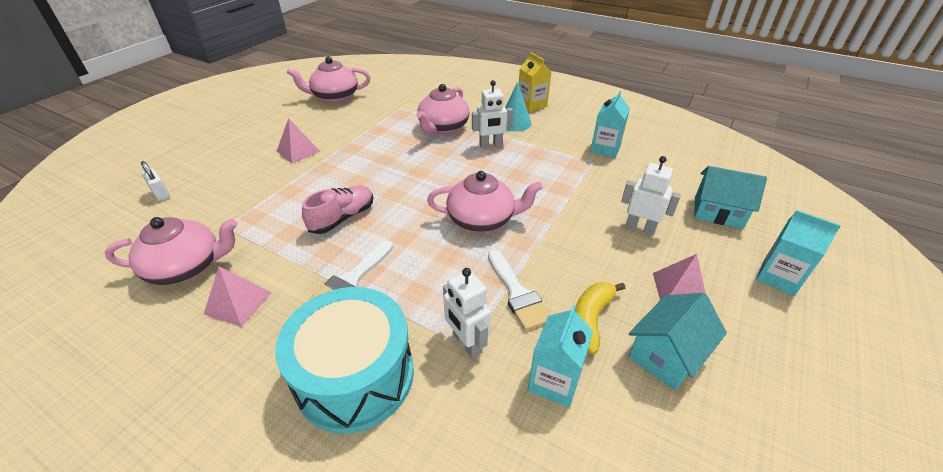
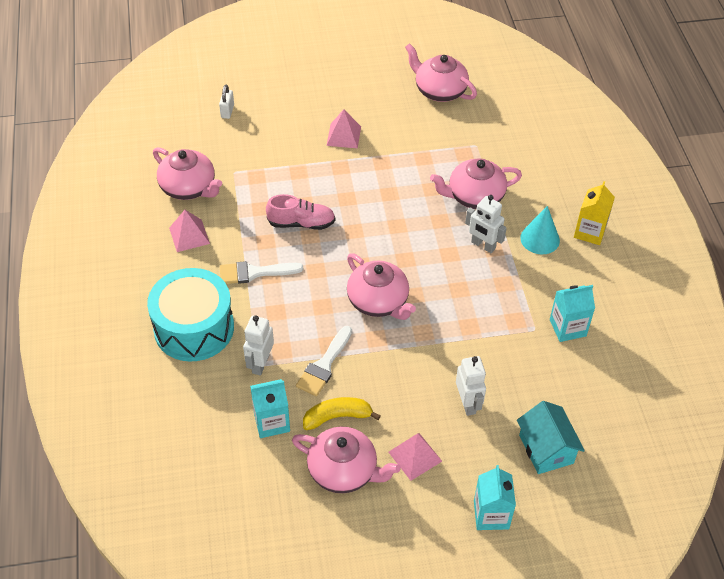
camera: 50 degrees right, 10 degrees up
turquoise house [628,293,727,391] -> pink teapot [292,427,401,493]

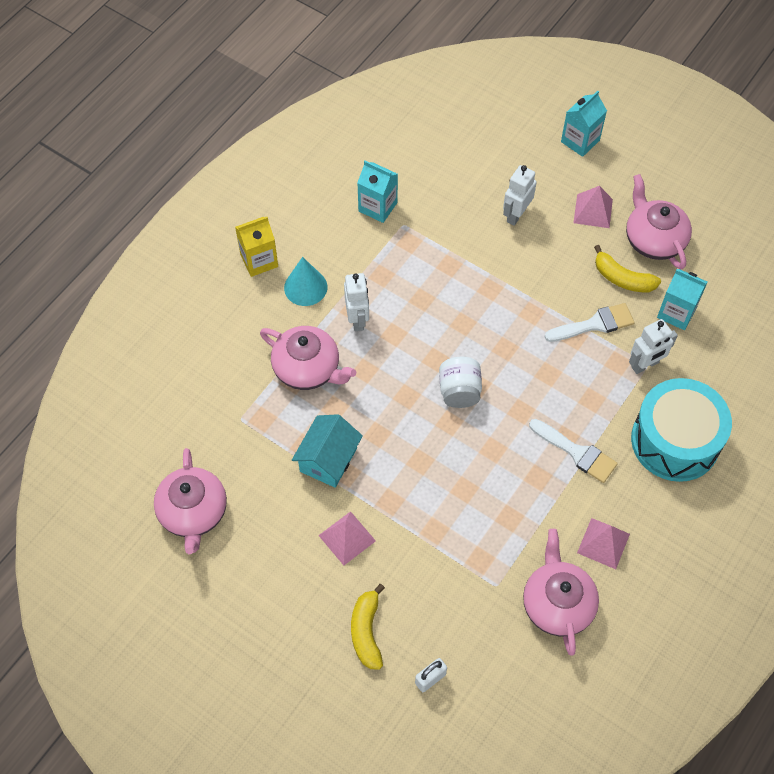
camera: 135 degrees left, 10 degrees up
pink shoe [266,194,335,230] -> none
pink teapot [347,253,416,320] -> none
turquoise house [517,401,585,474] -> turquoise house moved to [292,414,363,488]
none -> yellow banana [351,584,385,670]
none -> white jar [439,357,482,408]

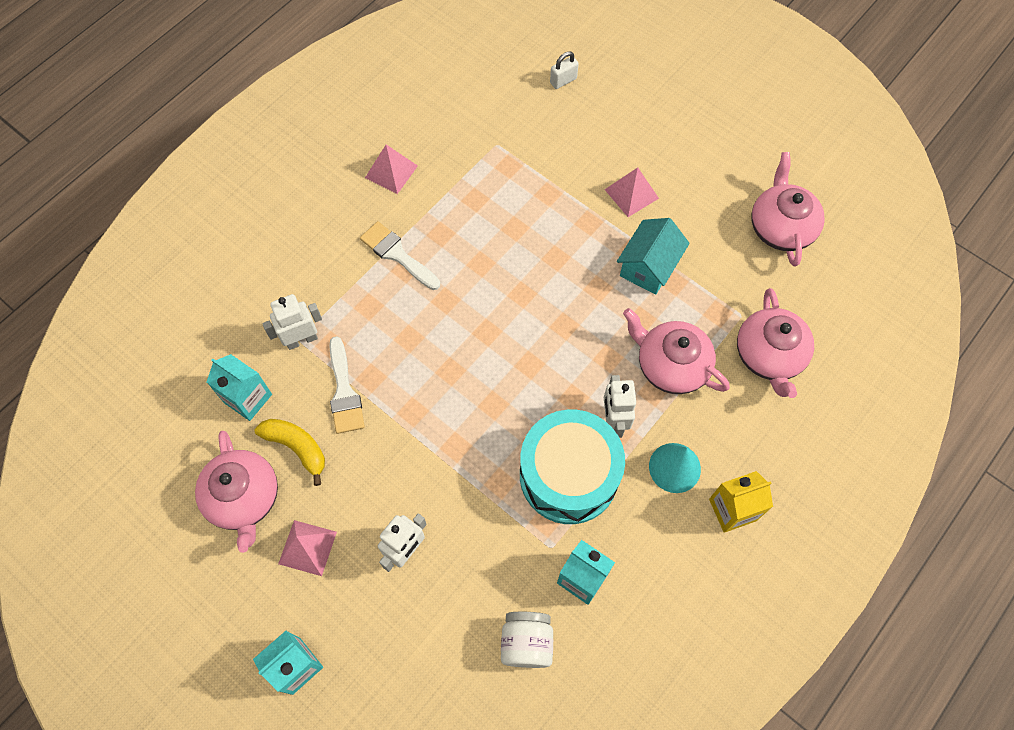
camera: 175 degrees left, 5 degrees up
yellow banana [351,584,385,670] -> none
white jar [439,357,482,408] -> white jar moved to [501,612,553,668]
pink teapot [523,529,599,656] -> pink teapot moved to [737,288,814,398]
white brush [545,303,635,342] -> white brush turned 90 degrees counterclockwise [329,336,365,434]
turquoise drum [631,378,732,482] -> turquoise drum moved to [520,410,625,524]

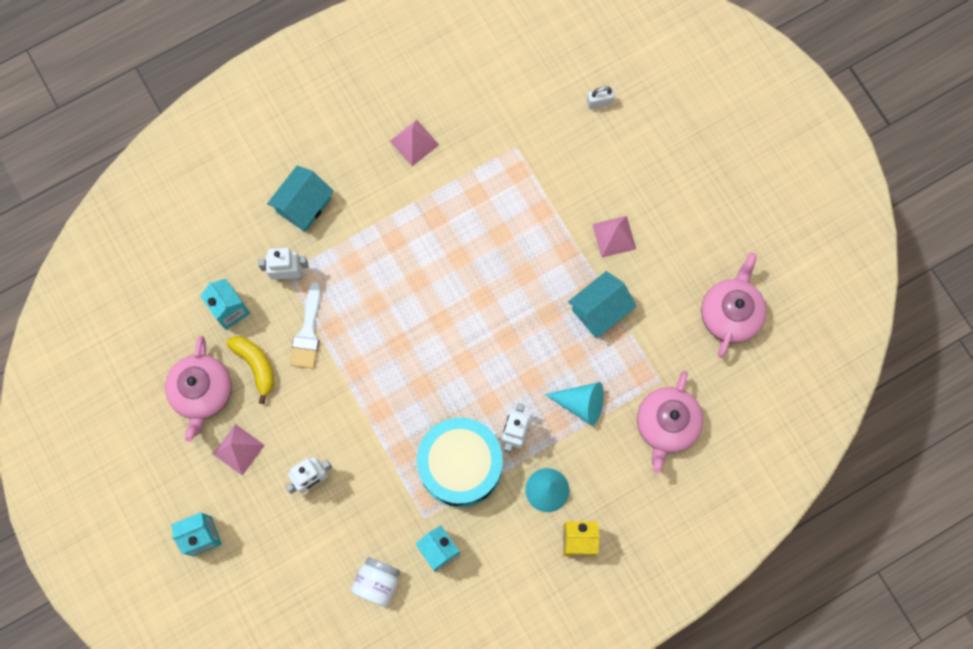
camera: 20 degrees right, 10 degrees up
white brush [360,221,440,290] -> none
pink teapot [623,308,730,394] -> turquoise cone [544,382,604,426]
none -> turquoise house [267,166,334,232]

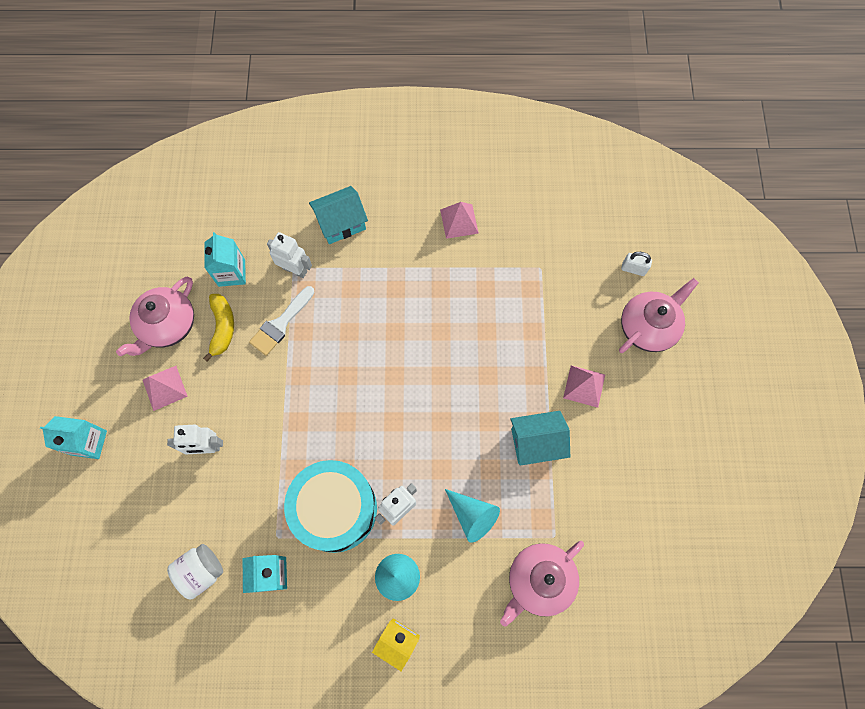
camera: 30 degrees right, 5 degrees down
pink teapot [701,253,767,358] -> pink teapot moved to [619,278,699,353]

